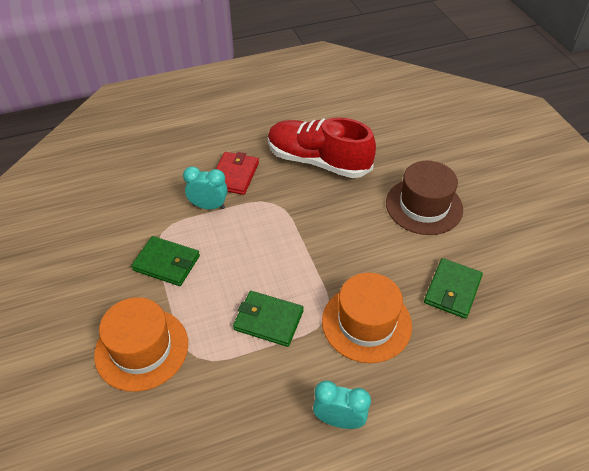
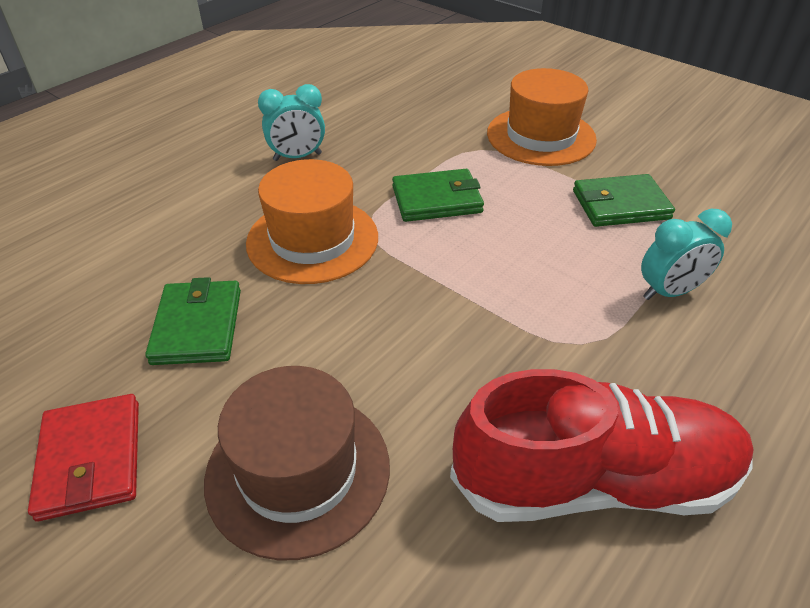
camera: 150 degrees right, 5 degrees down
red wallet [216,152,259,195] -> red wallet moved to [28,394,139,522]

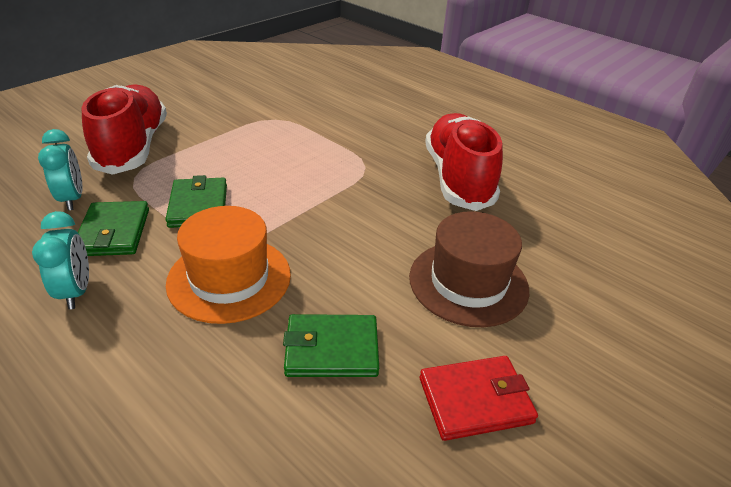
camera: 90 degrees left, 5 degrees down
orange hat [487,68,597,166] -> red shoe [82,84,167,175]
green wallet [573,174,675,227] -> green wallet moved to [78,201,149,256]
turquoise clock [641,209,732,300] -> turquoise clock moved to [38,129,83,210]

